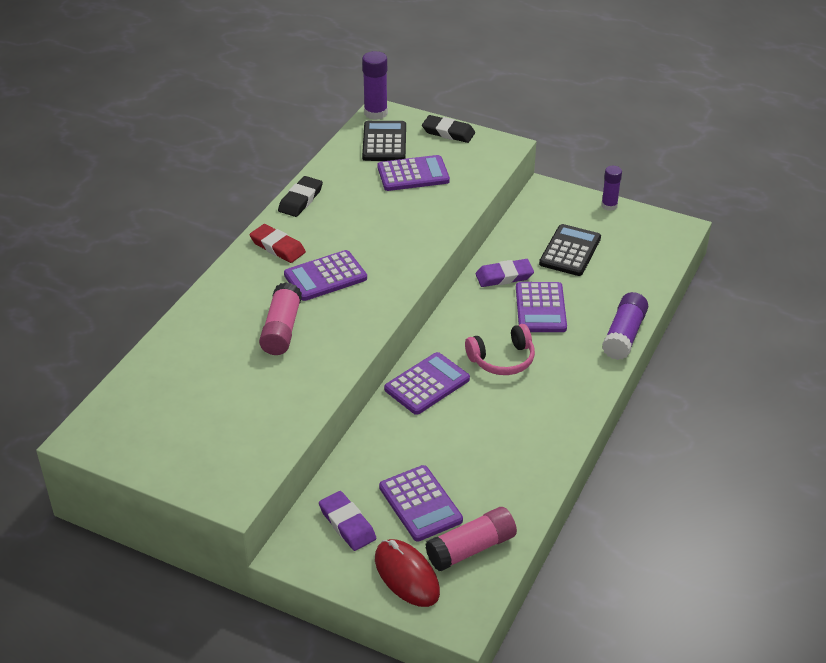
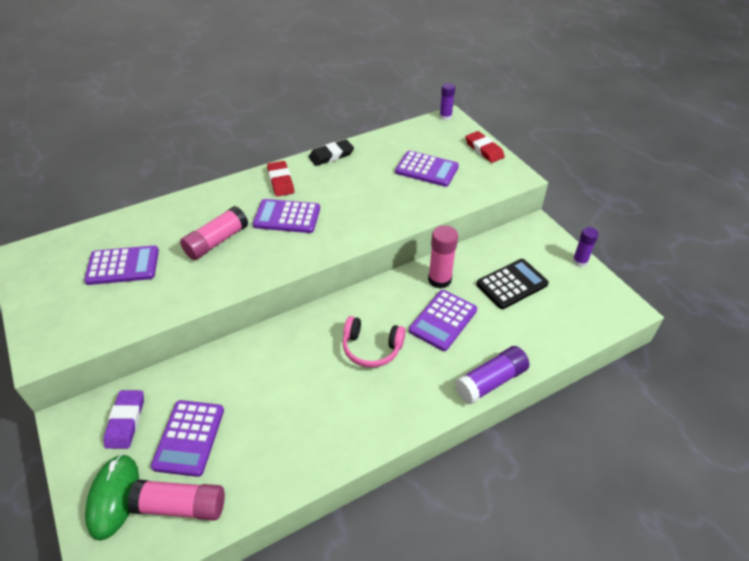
camera: 35 degrees right, 5 degrees up
purple glue stick [362,51,388,120] -> purple glue stick [439,83,455,121], size x0.66
black calculator [362,121,406,161] -> none
red mouse [375,539,440,607] -> green mouse [85,454,139,541]
purple calculator [384,352,470,415] -> purple calculator moved to [84,245,159,285]
black eraser [422,115,475,143] -> red eraser [465,131,505,163]
purple eraser [476,259,534,287] -> pink glue stick [428,225,458,289]

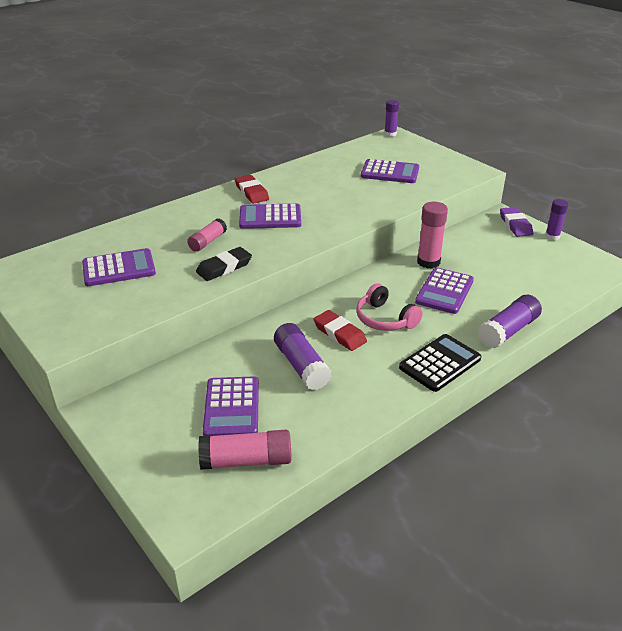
camera: 10 degrees left, 10 degrees down
green mouse [85,454,139,541] -> none
purple eraser [104,390,144,449] -> purple eraser moved to [500,207,533,237]
pink glue stick [180,206,248,260] -> pink glue stick [187,218,227,252], size x0.66
black eraser [309,139,354,166] -> black eraser moved to [196,247,252,281]
pink headphones [343,316,405,368] -> pink headphones turned 45 degrees clockwise [356,283,423,331]
red eraser [465,131,505,163] -> red eraser moved to [313,310,367,351]
black calculator [476,259,549,309] -> black calculator moved to [399,334,481,392]
none -> purple glue stick [274,323,332,390]

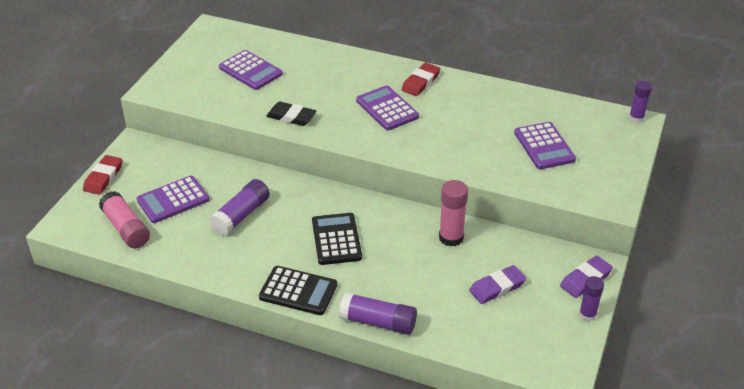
camera: 60 degrees right, 5 degrees up
pink glue stick [187,218,227,252] -> none
red eraser [313,310,367,351] -> red eraser moved to [83,155,122,195]
pink headphones [356,283,423,331] -> black calculator [312,213,362,265]
purple calculator [415,267,474,314] -> none
none -> purple eraser [469,265,526,304]

